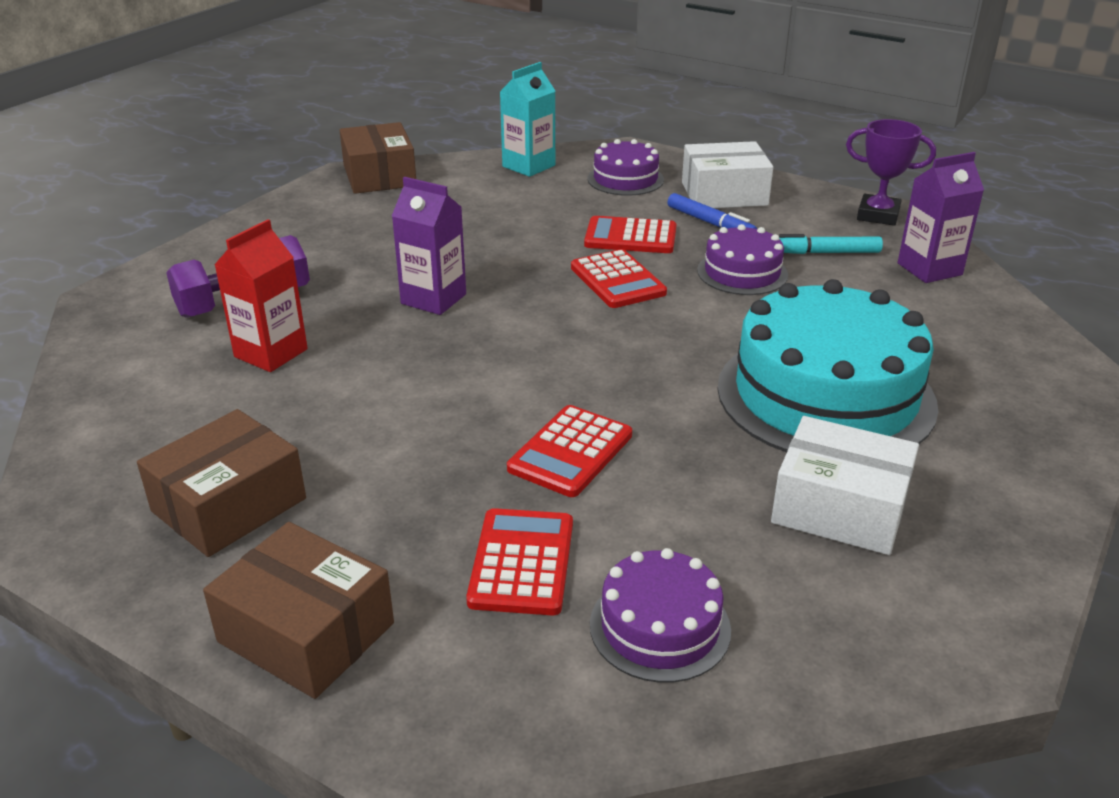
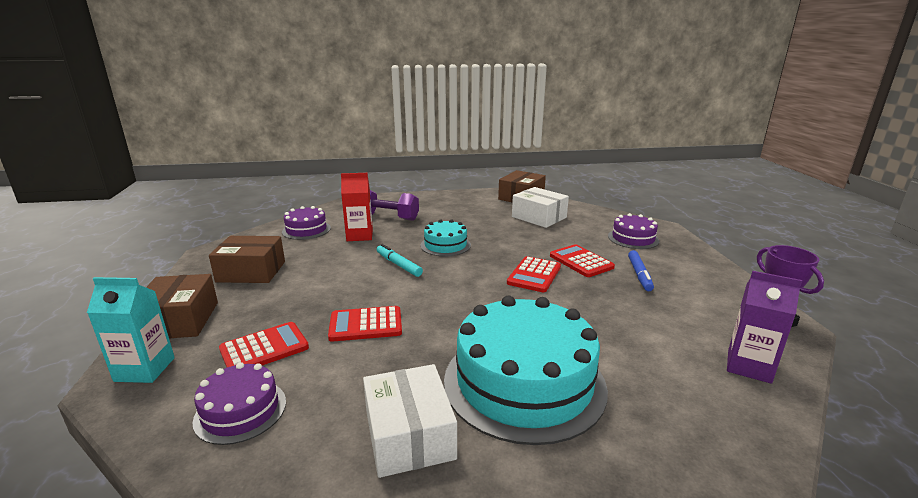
camera: 50 degrees right, 10 degrees down
purple carton [392,177,466,315] -> turquoise cake [420,219,471,256]
turquoise carton [500,62,555,177] -> turquoise carton moved to [87,277,175,383]
white box [682,141,773,208] -> white box moved to [512,187,569,228]
purple cake [697,224,788,295] -> purple cake moved to [282,206,331,240]
turquoise marker [779,234,883,254] -> turquoise marker moved to [377,244,423,277]

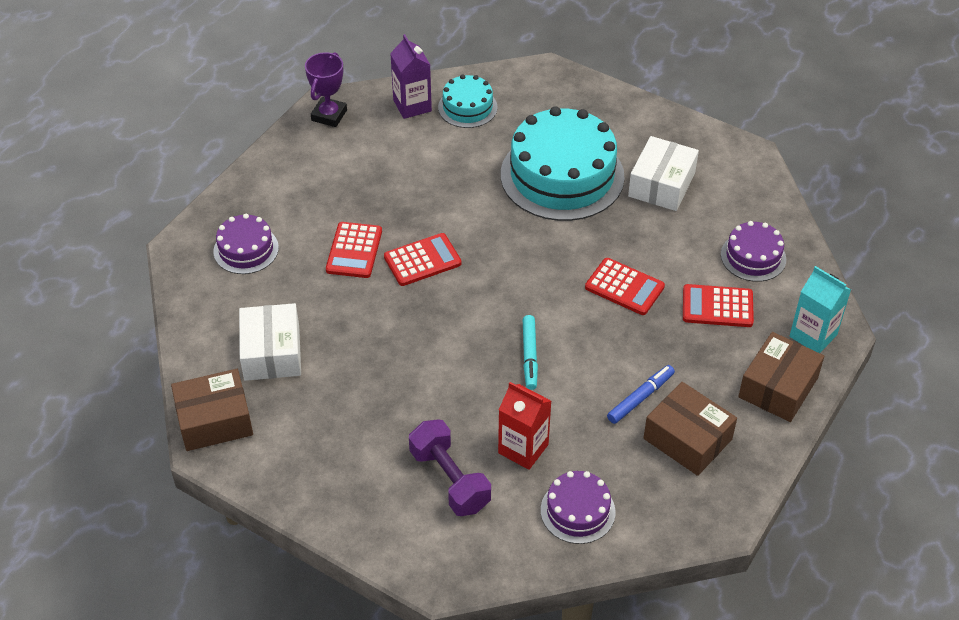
camera: 140 degrees left, 25 degrees up
turquoise cake [420,219,471,256] -> turquoise cake moved to [438,74,497,128]
blue marker [628,250,654,291] -> blue marker moved to [607,365,675,424]

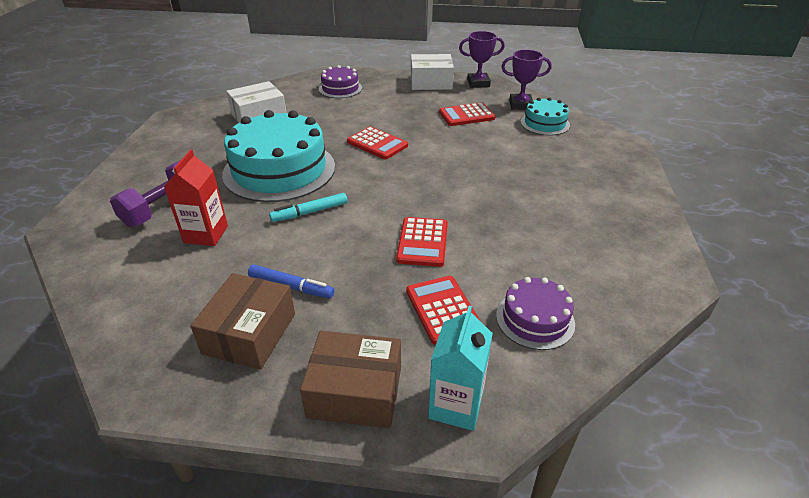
camera: 65 degrees right, 10 degrees down
brown box [171,369,253,451] -> none
red calculator [326,222,382,278] -> red calculator moved to [439,102,495,126]
purple carton [390,34,432,119] -> purple trophy [501,49,552,110]
turquoise cake [501,106,625,221] -> turquoise cake moved to [222,110,335,202]
purple cake [541,471,616,544] -> none
white box [628,136,699,211] -> white box moved to [411,54,454,90]

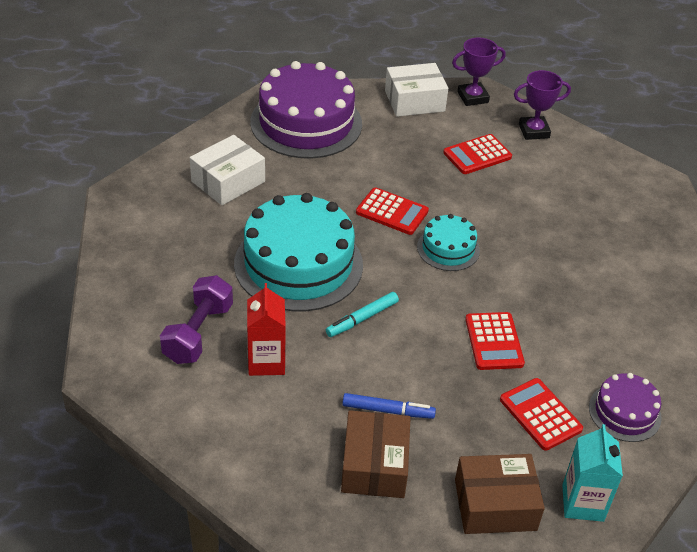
camera: 15 degrees left, 5 degrees up
purple cake [319,65,362,98] -> purple cake [250,61,362,159], size x2.00
turquoise cake [520,97,570,135] -> turquoise cake moved to [417,214,480,271]

